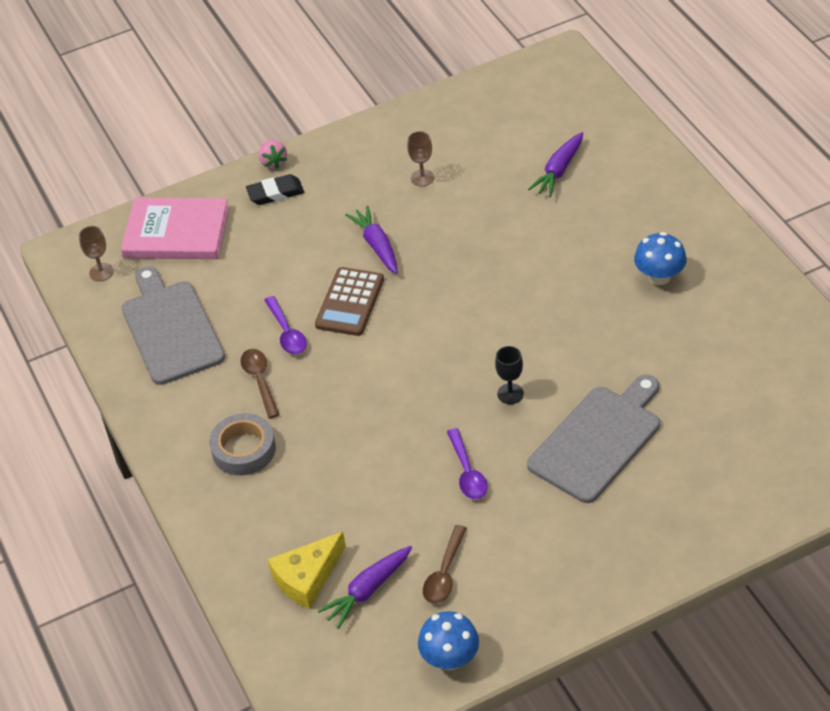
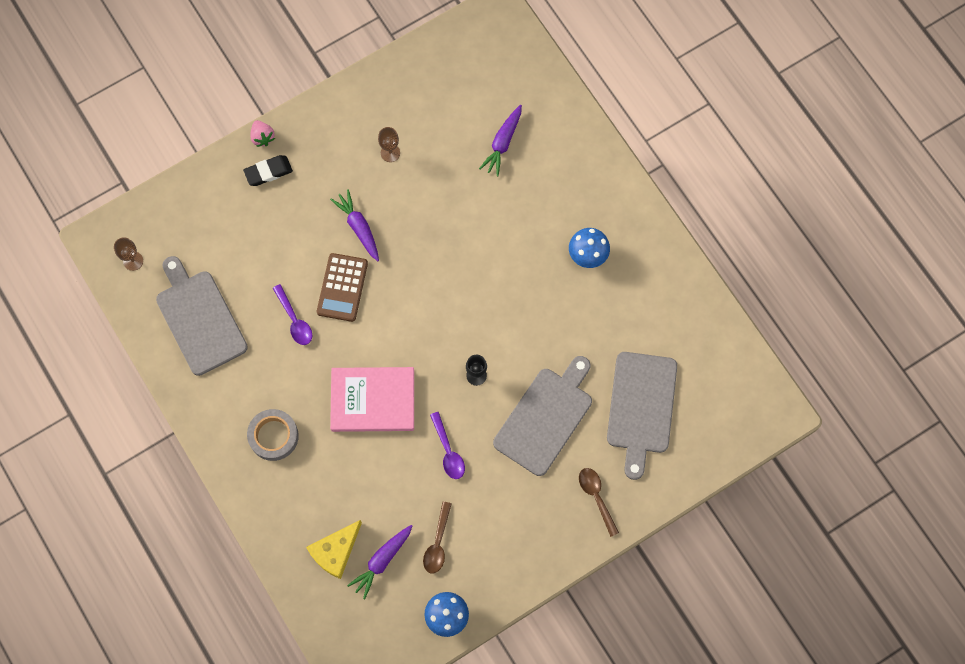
camera: 10 degrees left, 25 degrees up
pink book [121,198,229,259] -> pink book moved to [330,367,414,432]
brown spoon [240,349,280,418] -> brown spoon moved to [579,468,619,537]
none -> grey cutting board [607,352,677,480]

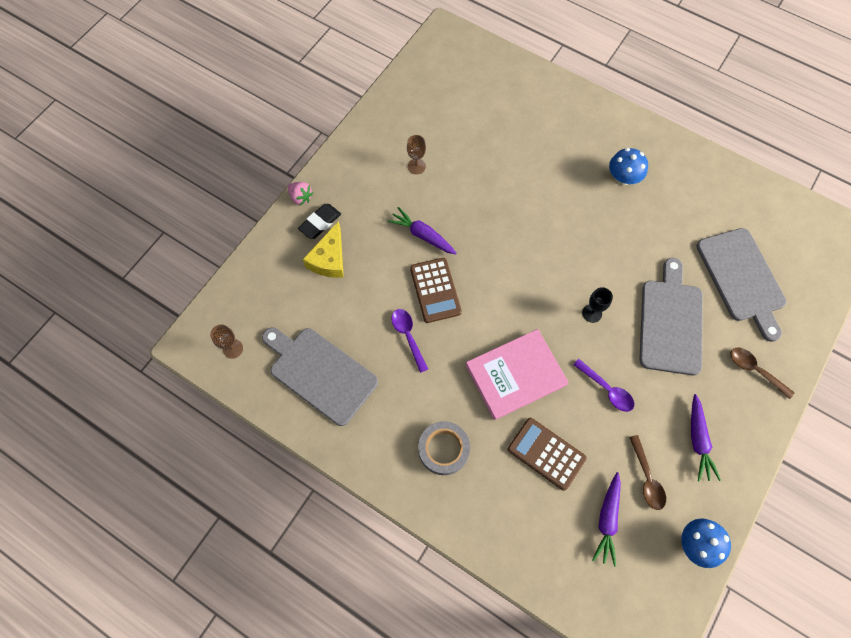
camera: 25 degrees left, 5 degrees down
purple spoon [273,284,312,345] -> purple spoon turned 150 degrees counterclockwise [391,309,428,373]
yellow cheese [306,520,362,579] -> yellow cheese moved to [303,221,344,278]
purple carrot [479,104,522,176] -> purple carrot moved to [691,394,721,482]
none -> brown calculator [508,418,587,491]

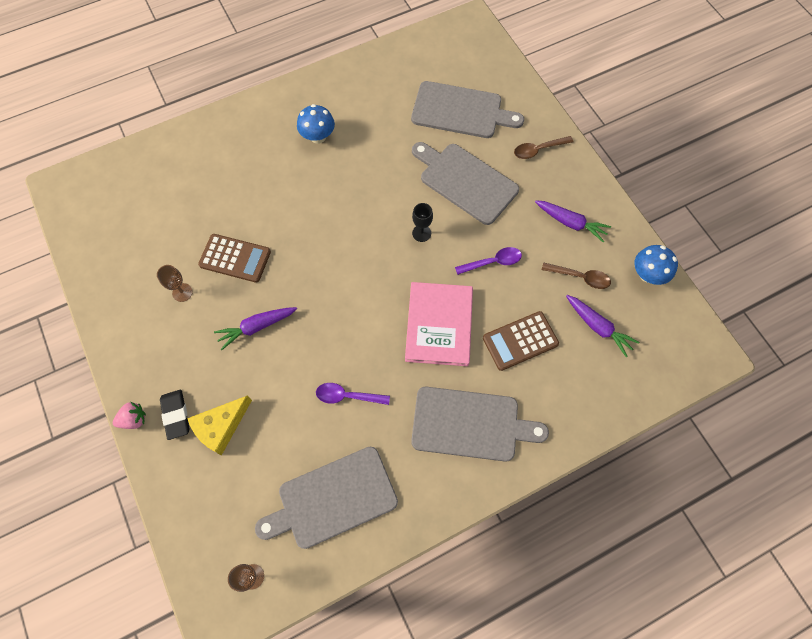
camera: 60 degrees left, 0 degrees up
yellow cheese [303,221,344,278] -> yellow cheese turned 90 degrees clockwise [187,396,252,456]
brown calculator [410,258,462,323] -> brown calculator moved to [198,234,271,283]
grey tape [418,421,470,475] -> grey cutting board [411,387,549,462]

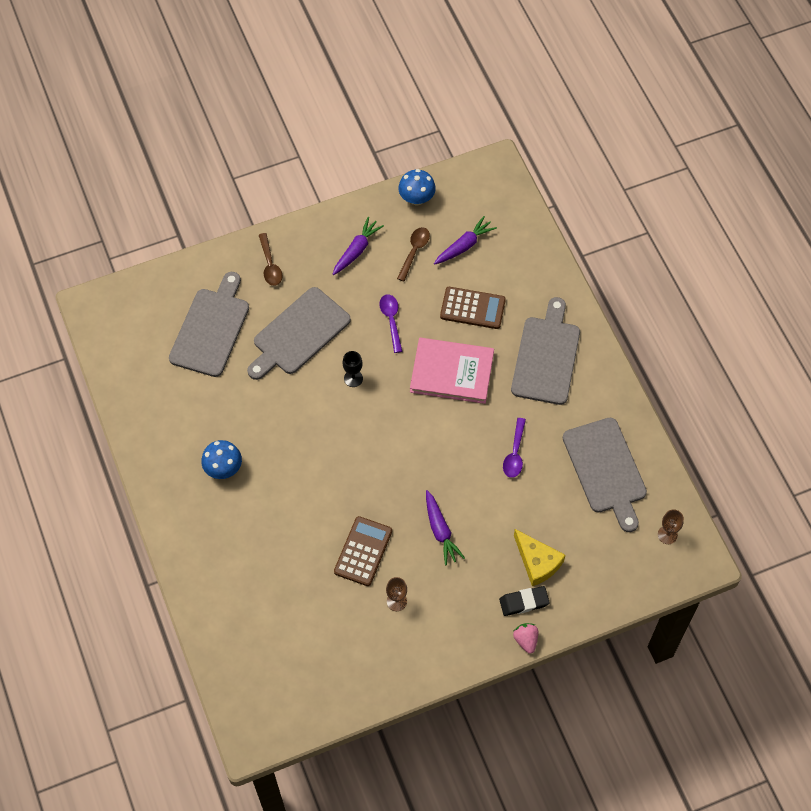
camera: 85 degrees left, 5 degrees down
brown calculator [483,311,559,371] -> brown calculator turned 60 degrees counterclockwise [440,287,506,329]

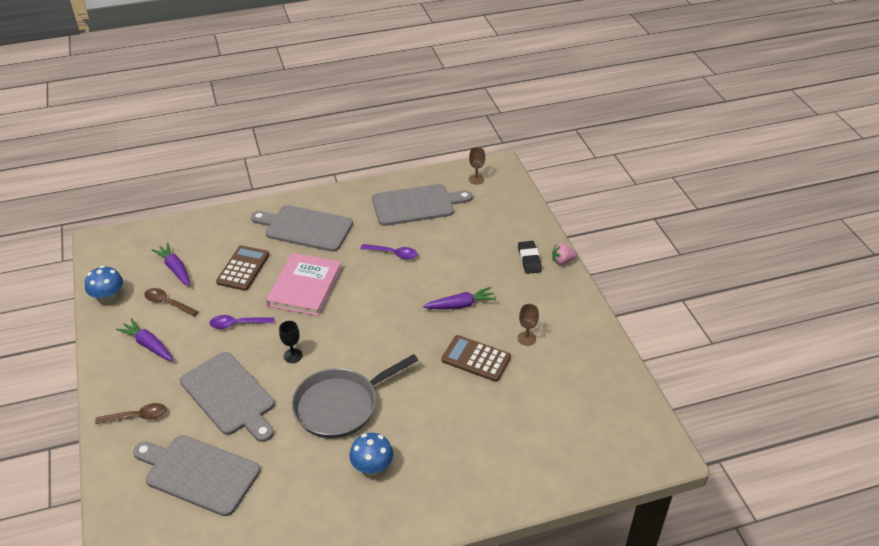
camera: 85 degrees left, 20 degrees down
yellow cheese [514,529,565,586] -> none
none -> grey pan [292,354,418,439]

